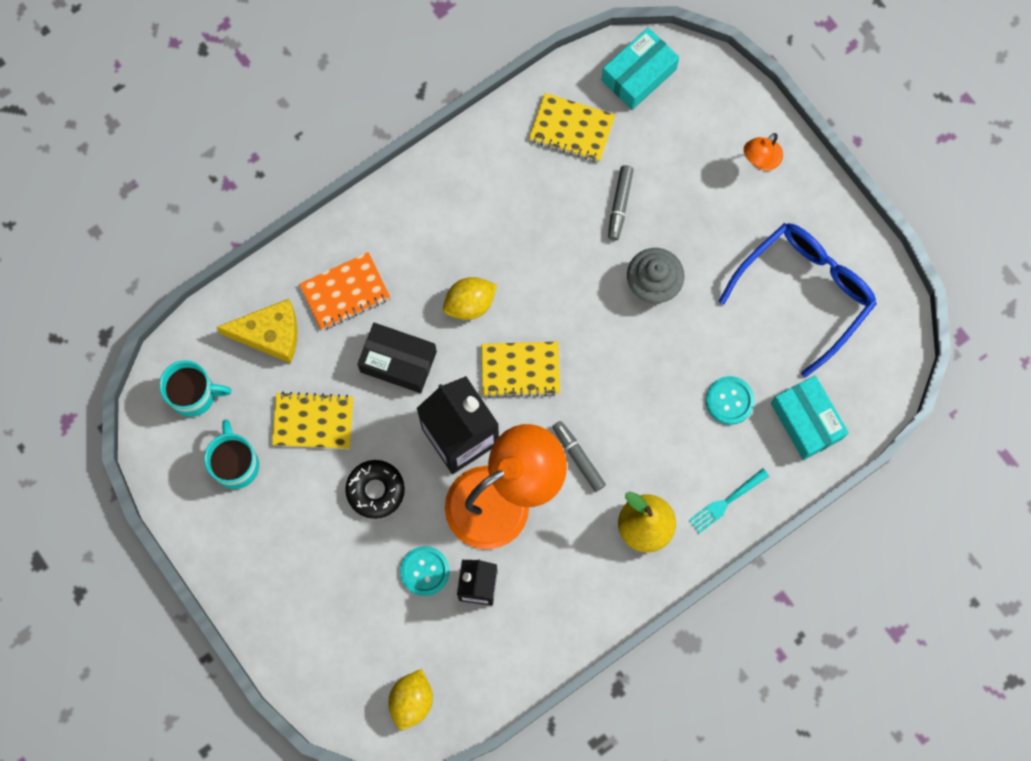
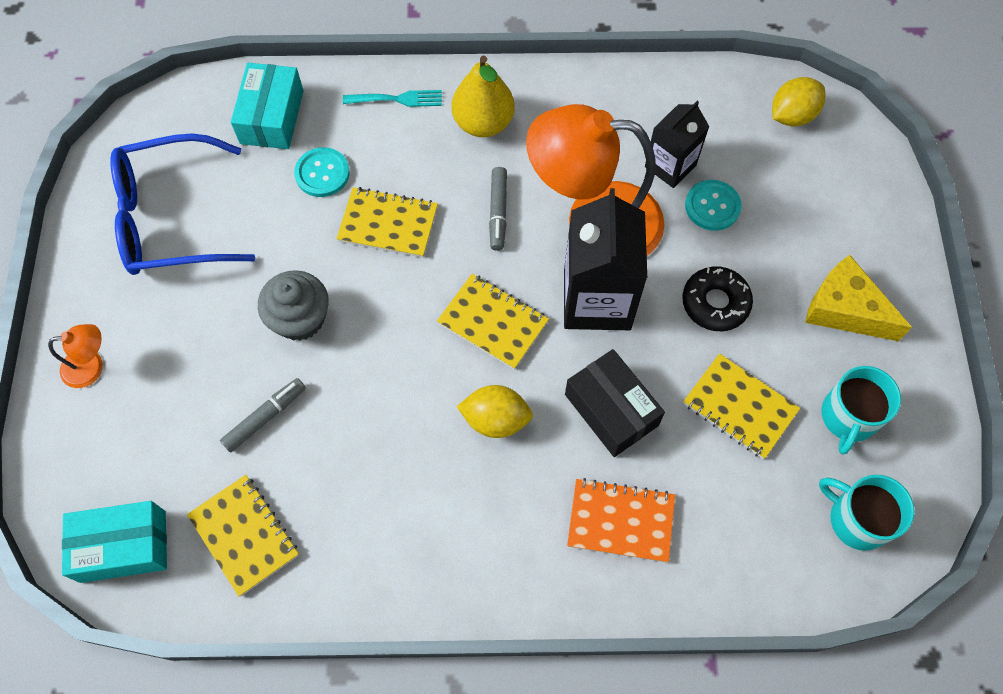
camera: 145 degrees left, 10 degrees down
yellow cheese [216,299,297,364] -> yellow cheese moved to [805,255,912,341]
none -> yellow notebook [336,187,438,258]

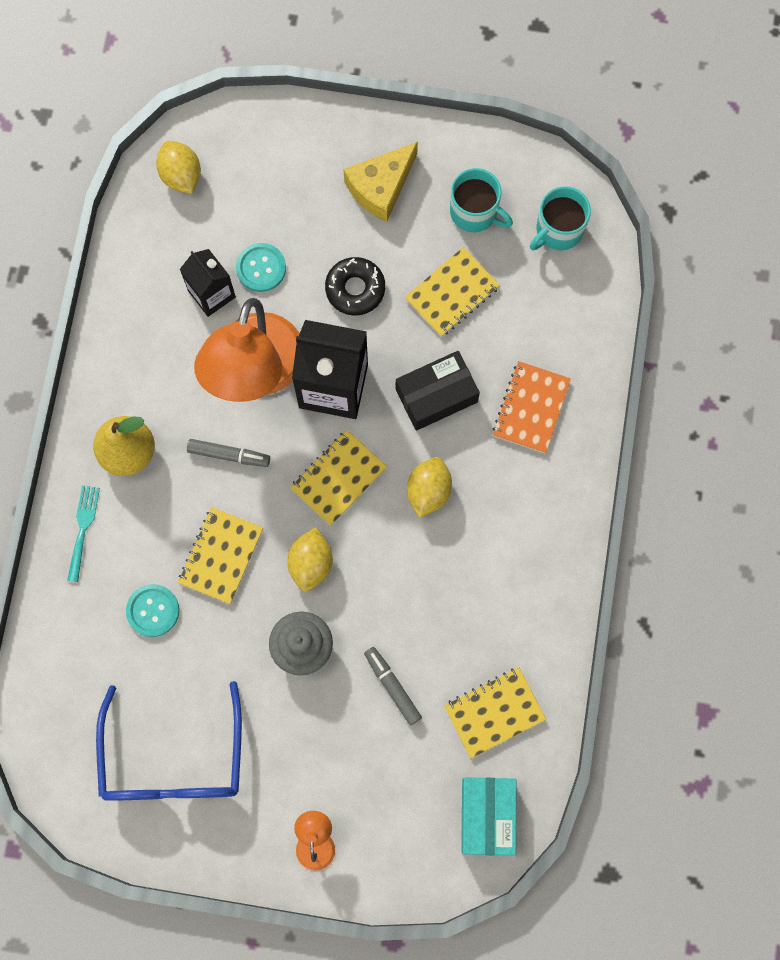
camera: 80 degrees left, 10 degrees up
turquoise box [231,63,304,149] -> none
none -> yellow lemon [287,527,333,591]

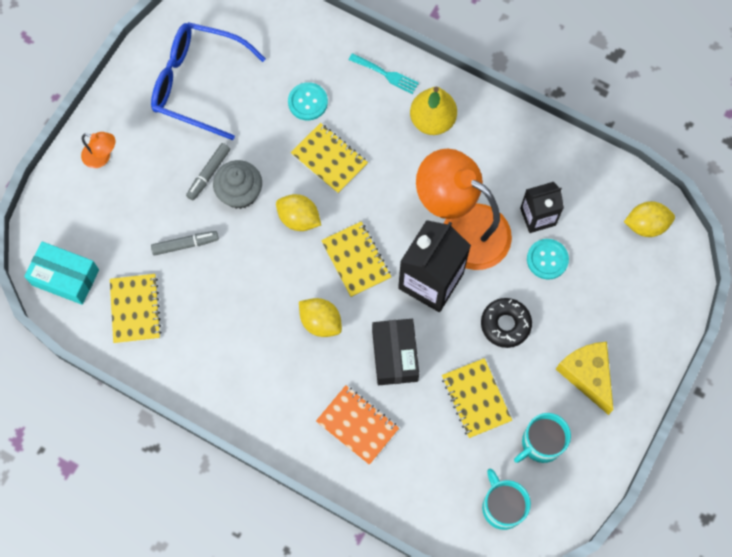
camera: 110 degrees right, 5 degrees down
grey marker [187,439,270,467] -> grey marker moved to [186,143,230,200]

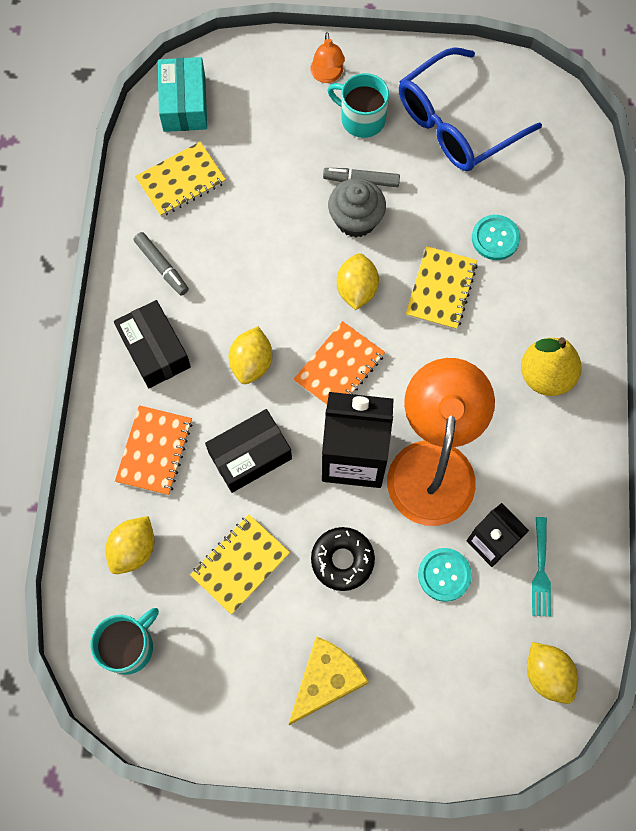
camera: 65 degrees right, 0 degrees up
blue glasses [151,22,266,140] -> blue glasses turned 120 degrees counterclockwise [399,47,542,171]
grey marker [151,231,219,256] -> grey marker moved to [134,232,189,296]
yellow notebook [321,221,391,297] -> orange notebook [293,321,385,405]
turquoise fork [348,53,419,94] -> turquoise fork moved to [532,517,551,617]
turquoise mug [514,413,571,463] -> turquoise mug moved to [327,73,389,138]
none -> yellow lemon [105,516,155,574]
none -> black box [114,300,191,388]

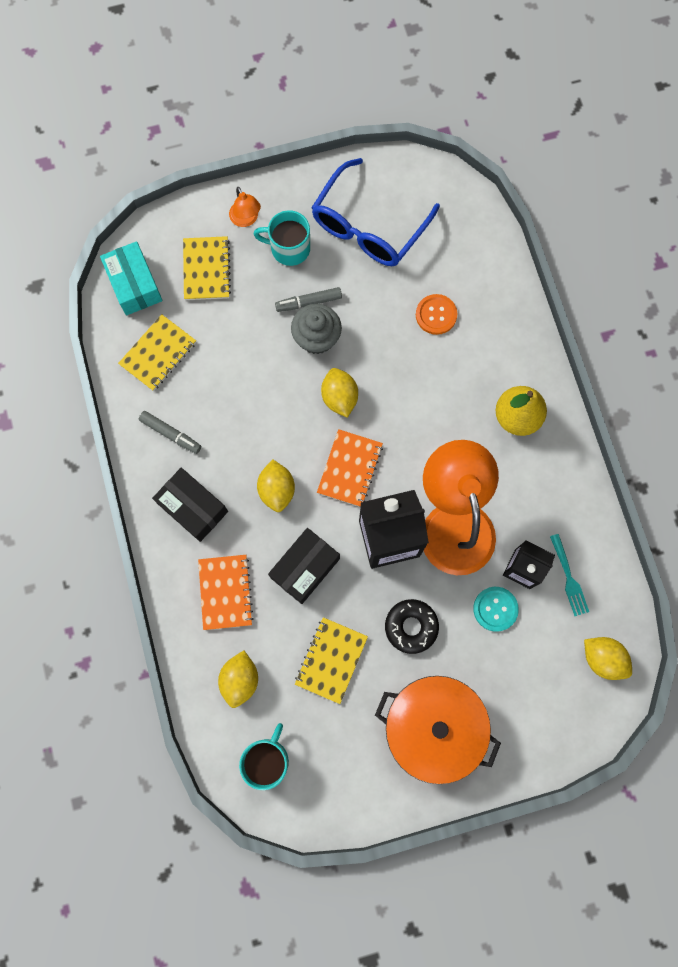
camera: 20 degrees left, 5 degrees up
yellow cheese [289,636,369,725] -> orange pot [375,676,501,784]
yellow notebook [406,246,478,330] -> yellow notebook moved to [183,236,231,300]
turquoise button [472,215,520,260] -> orange button [416,294,457,335]

